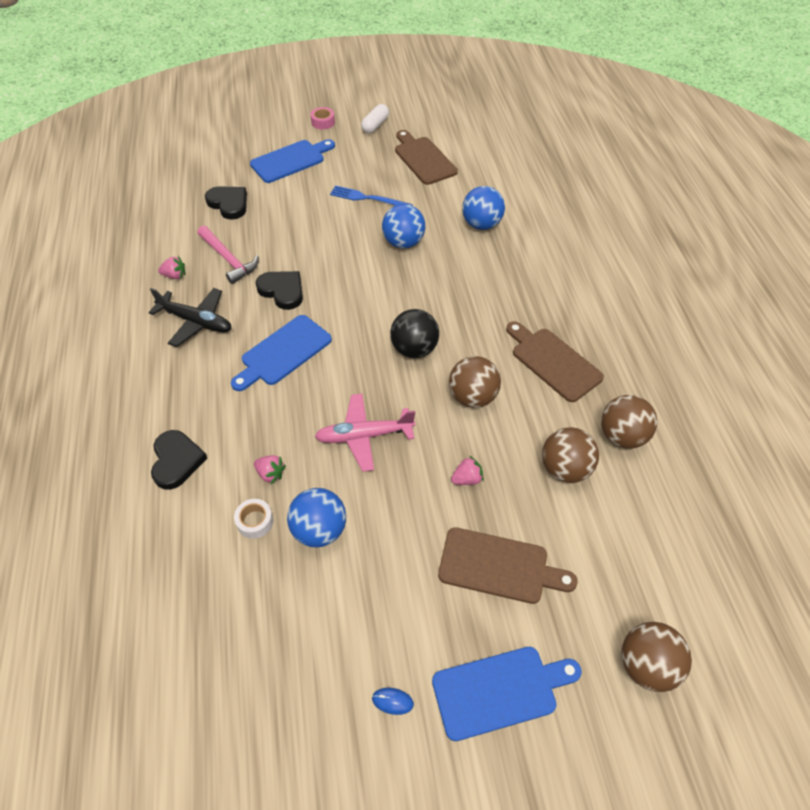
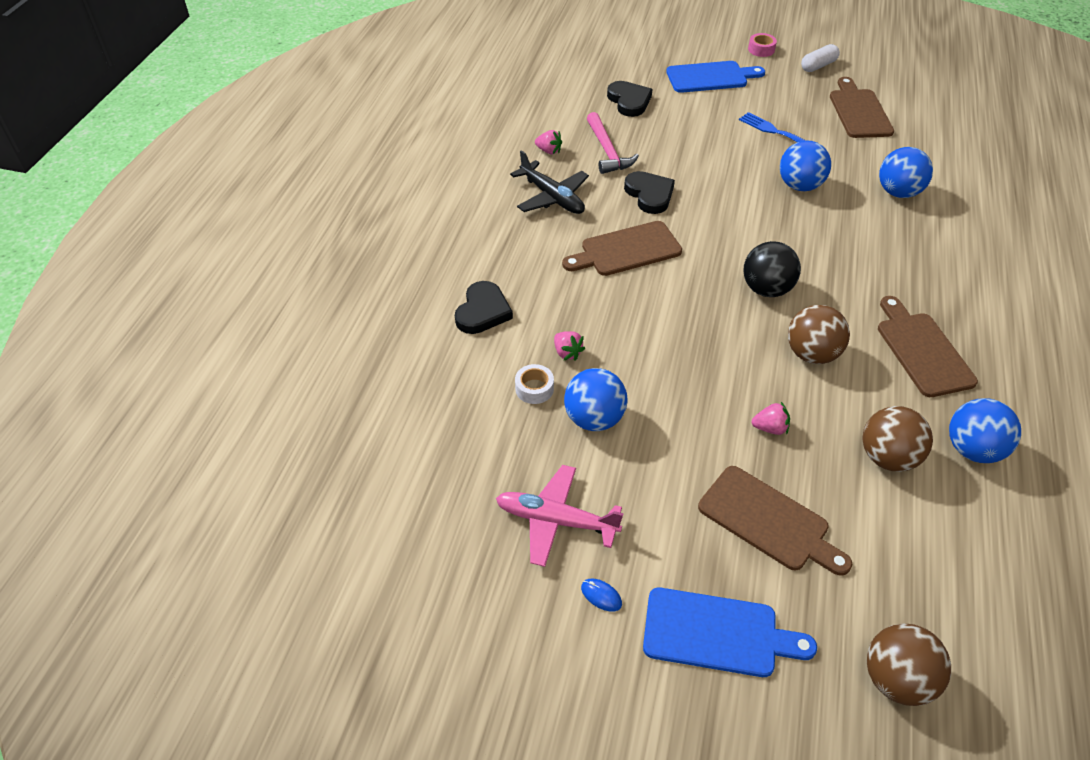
camera: 25 degrees right, 5 degrees down
blue cutting board [231,315,332,391] -> brown cutting board [562,221,682,276]
pink plane [315,393,415,472] -> pink plane moved to [496,465,624,567]
brown ball [601,395,658,449] -> blue ball [949,398,1021,463]

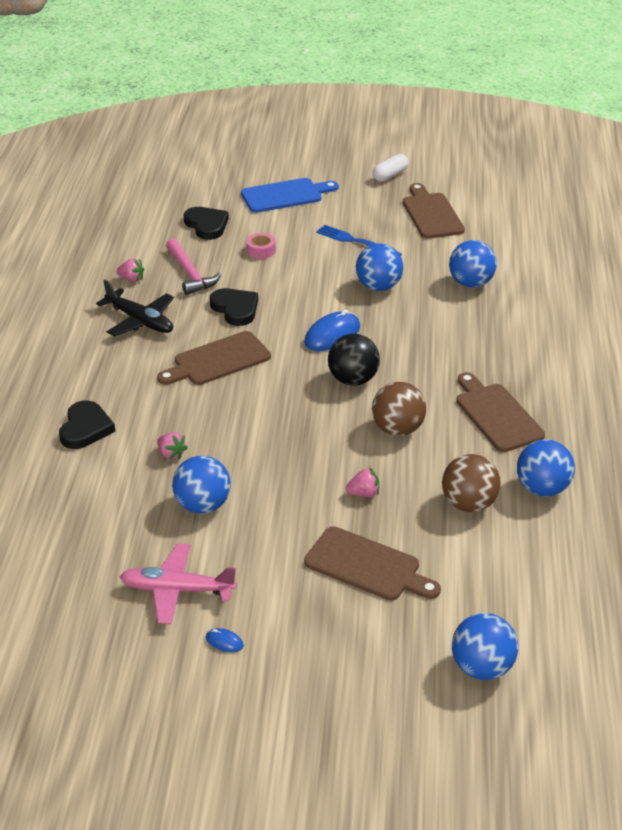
camera: 10 degrees left, 10 degrees down
white tape [515,364,554,404] -> none
blue cutting board [643,588,817,677] -> none
pink tape [748,33,777,57] -> pink tape moved to [246,233,276,259]
brown ball [867,623,951,706] -> blue ball [452,613,518,680]
none -> blue mouse [304,310,360,351]

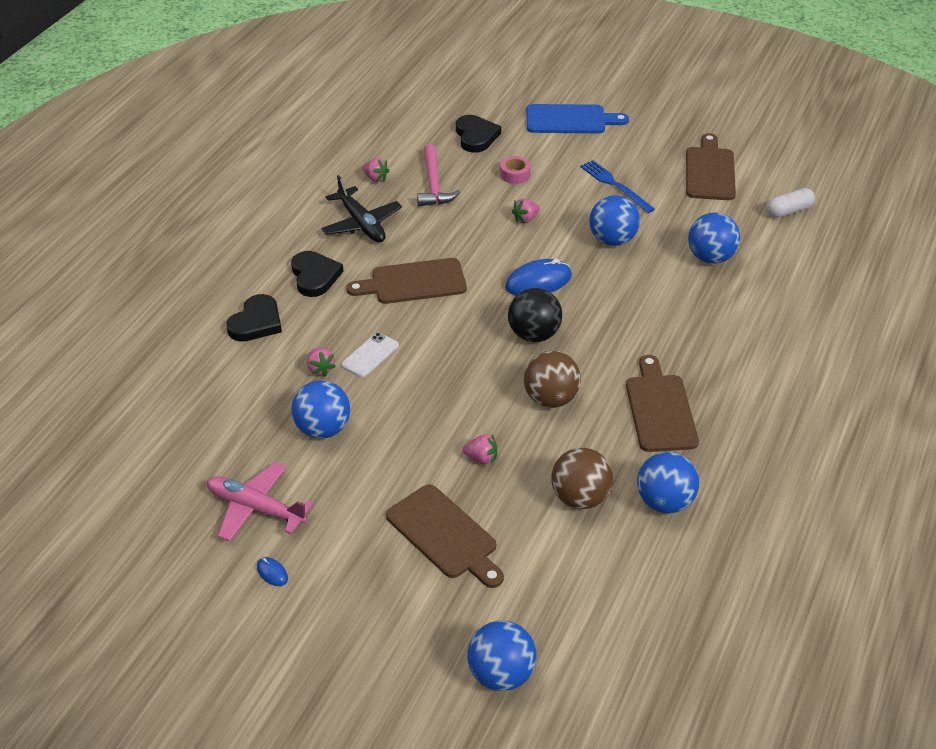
camera: 20 degrees right, 5 degrees up
black heart [210,288,258,326] -> black heart moved to [291,251,343,297]
white capsule [372,154,409,182] -> white capsule moved to [767,188,815,218]
none -> white phone [341,333,399,378]
none -> pink strawberry [512,199,540,223]

